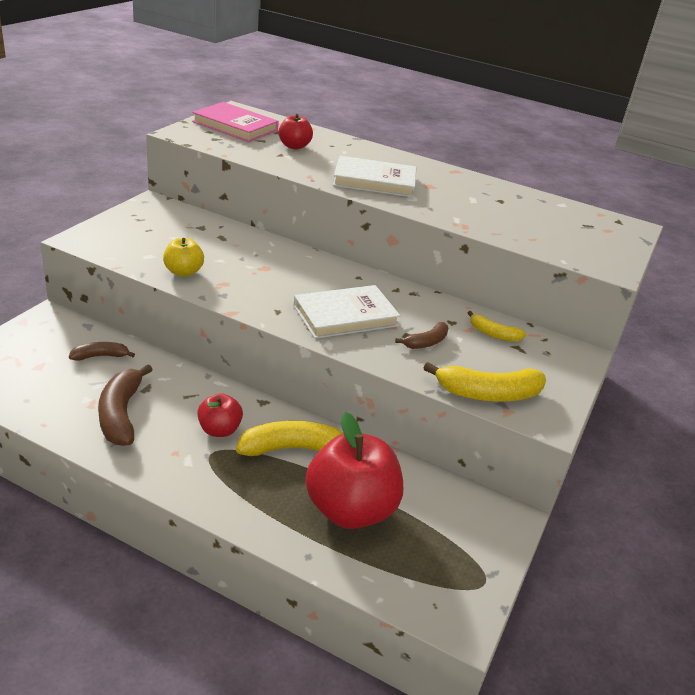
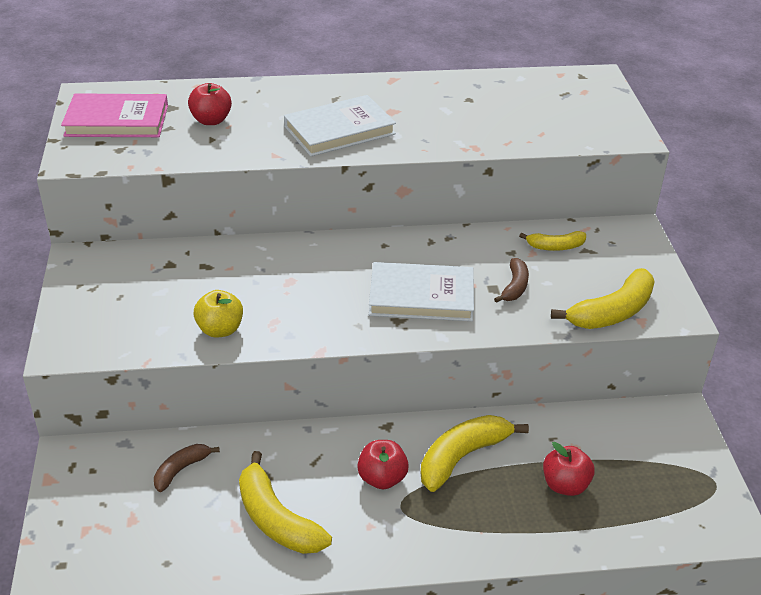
camera: 30 degrees left, 5 degrees up
brown banana [98,364,153,446] -> yellow banana [239,451,332,554]
white book [293,285,401,339] -> white book turned 60 degrees clockwise [369,262,474,321]
red apple [305,412,403,529] -> red apple [543,442,595,496], size x0.51

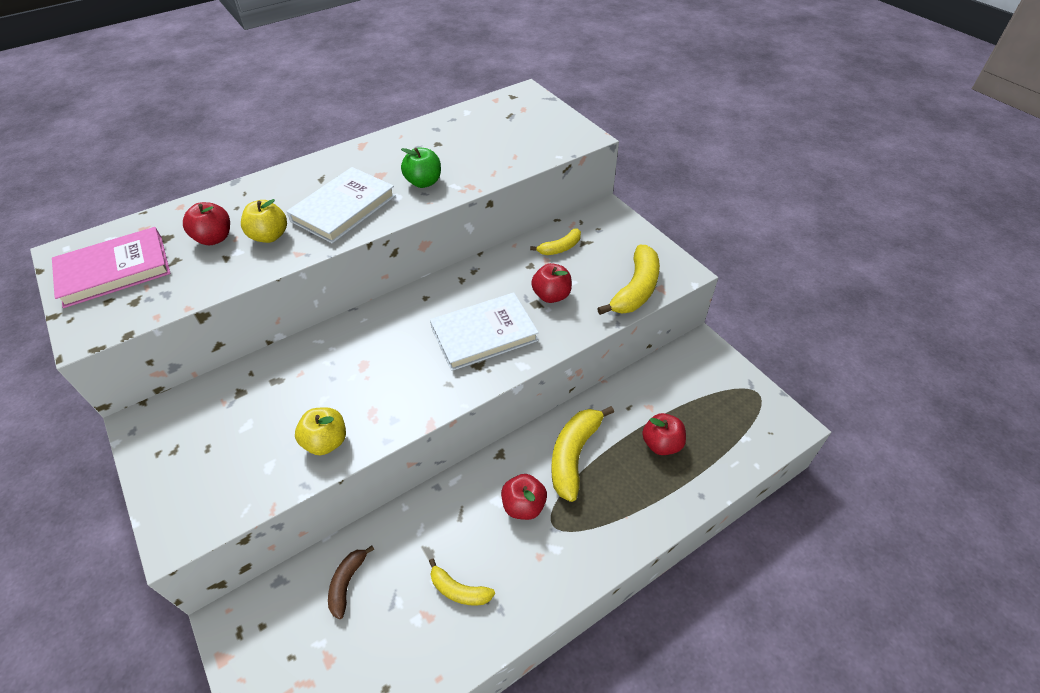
camera: 25 degrees left, 10 degrees up
yellow banana [239,451,332,554] -> yellow banana [429,558,495,606], size x0.57
brown banana [494,258,529,303] -> red apple [531,263,572,303]
none -> yellow apple [241,199,287,243]
none -> green apple [401,147,441,188]

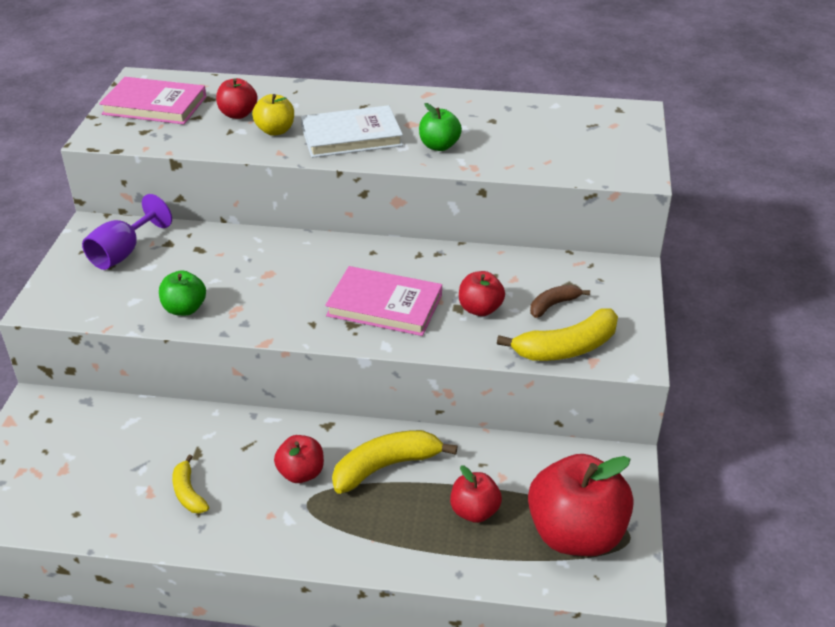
camera: 40 degrees right, 10 degrees down
yellow apple [295,407,346,455] -> green apple [159,270,206,316]
brown banana [328,546,374,619] -> brown banana moved to [530,285,590,318]
white book [430,292,539,371] -> pink book [325,266,442,336]
yellow banana [530,228,581,255] -> none
none -> purple goblet [82,194,172,270]
none -> red apple [528,454,634,556]

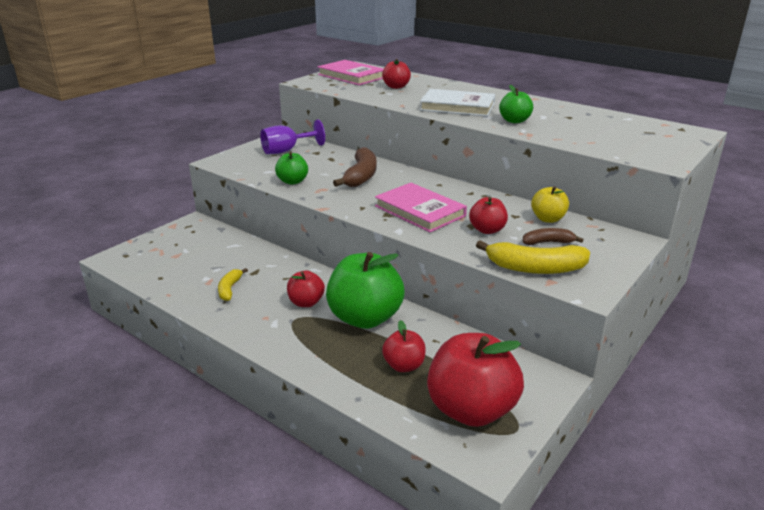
camera: 30 degrees right, 10 degrees down
yellow apple [252,94,294,136] -> yellow apple moved to [531,186,569,223]
yellow banana [332,430,458,494] -> green apple [326,252,405,329]
none -> brown banana [333,147,377,187]

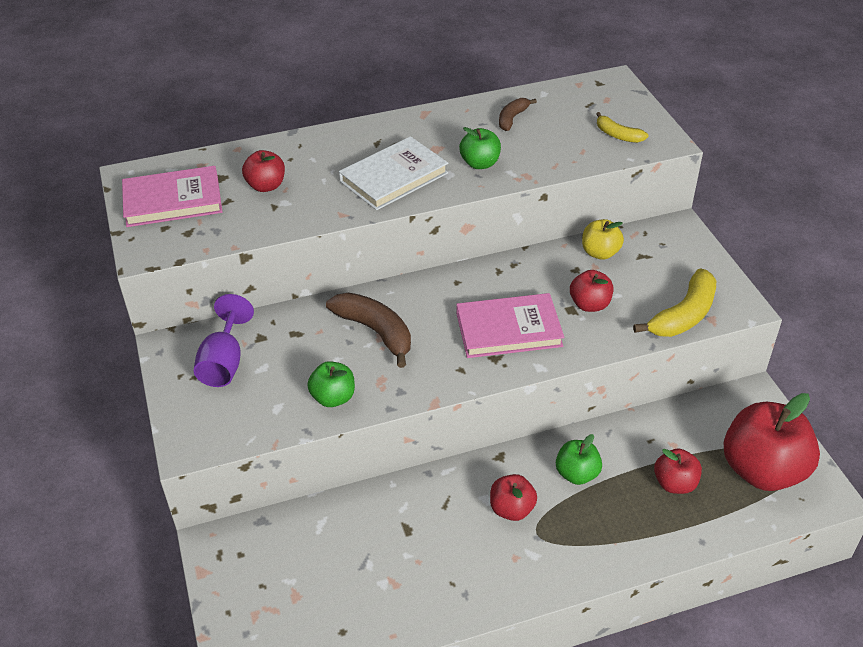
camera: 55 degrees left, 15 degrees up
yellow banana [218,268,248,301] -> yellow banana moved to [596,112,648,143]
green apple [326,252,405,329] -> green apple [556,434,602,485], size x0.51
brown banana [522,228,583,245] -> brown banana moved to [499,98,537,131]

